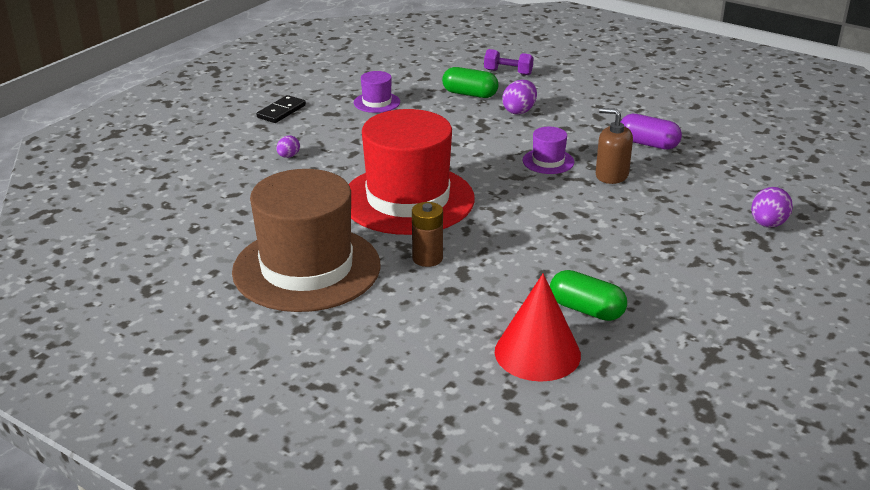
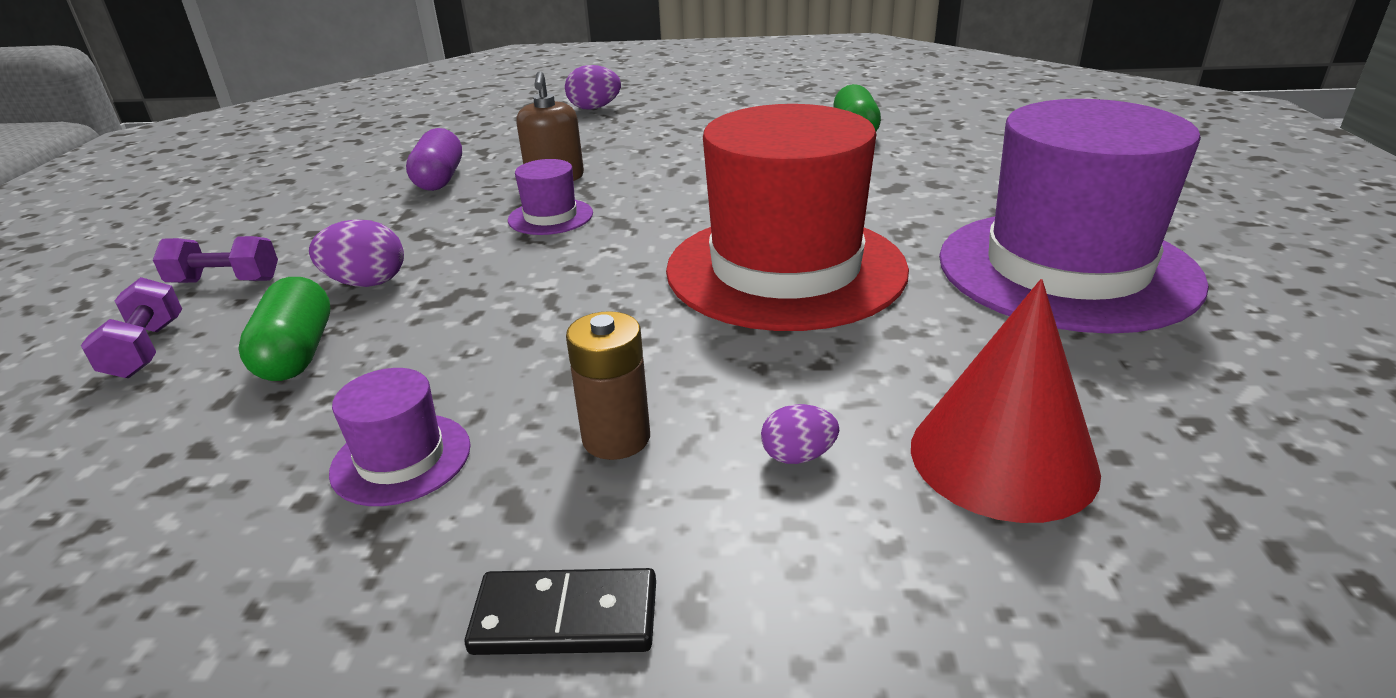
camera: 120 degrees left, 0 degrees up
brown hat [232,169,381,312] -> purple hat [939,99,1209,334]
brown battery [412,202,443,267] -> brown battery moved to [566,311,650,460]
red cone [495,274,581,382] -> red cone moved to [911,279,1101,523]
none -> purple dumbbell [153,236,278,283]

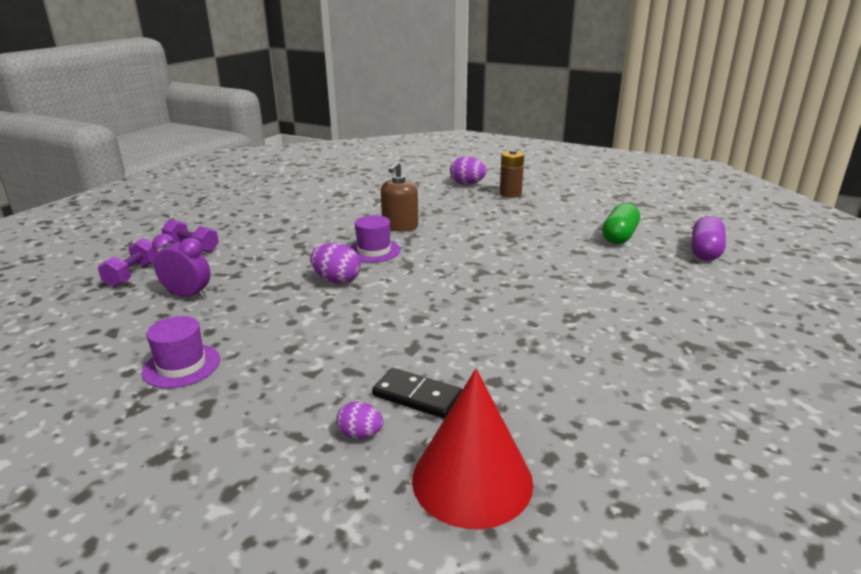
camera: 25 degrees right, 5 degrees down
green capsule [238,277,330,381] -> purple clock [152,234,210,299]
purple egg [309,220,404,287] -> purple egg moved to [310,243,361,284]
purple capsule [406,128,462,191] -> purple capsule moved to [691,216,726,261]
black domino [465,568,656,655] -> black domino moved to [372,368,463,419]
brown battery [566,311,650,460] -> brown battery moved to [500,150,524,198]
red hat [666,104,909,331] -> none
purple hat [939,99,1209,334] -> none

